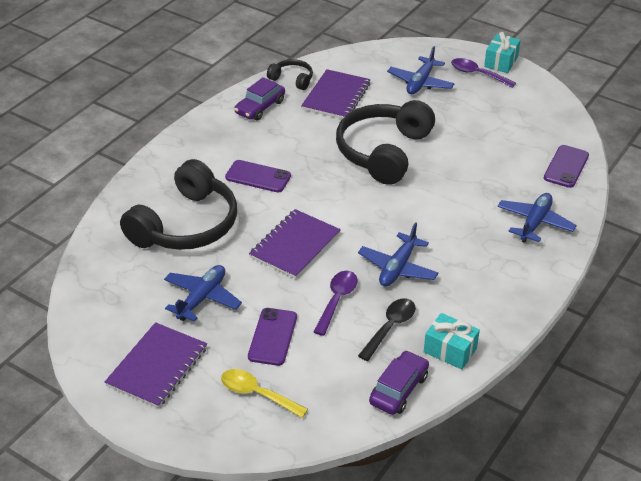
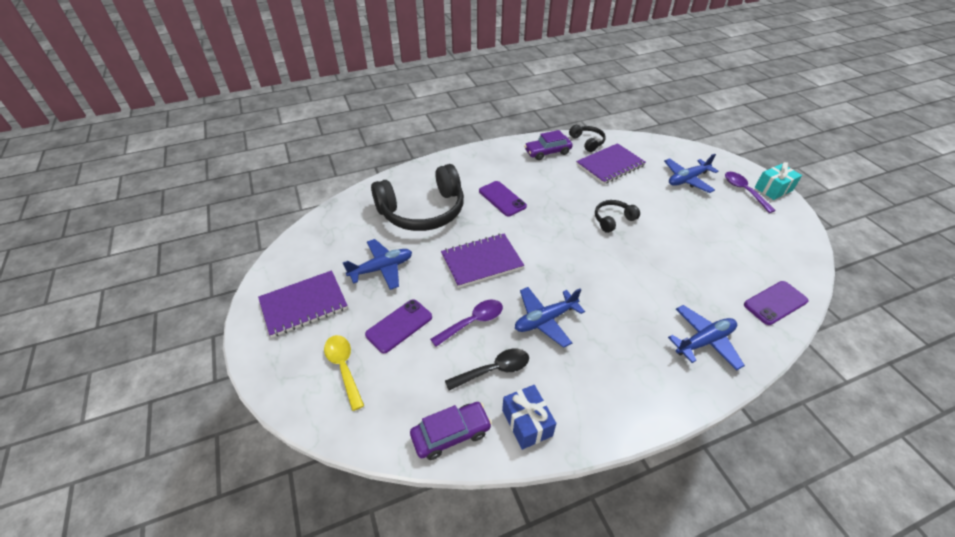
camera: 35 degrees right, 5 degrees up
black headphones [336,100,435,185] -> black headphones [595,200,640,233], size x0.46
turquoise gift [424,313,480,370] -> blue gift [502,385,556,450]

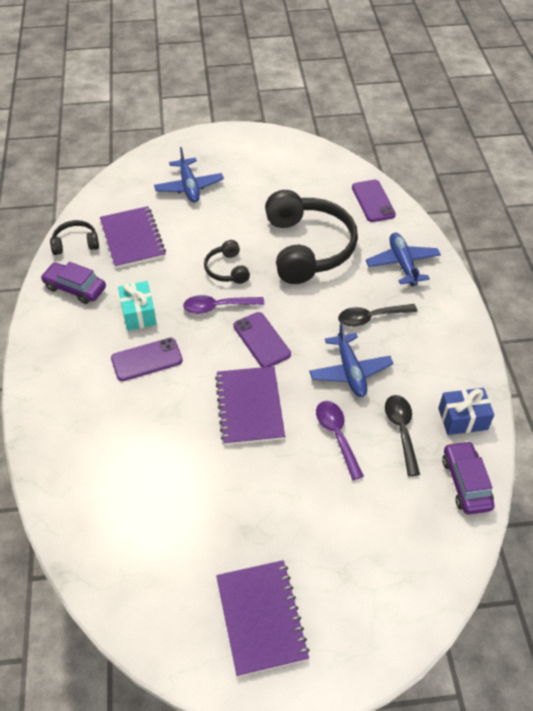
camera: 75 degrees left, 5 degrees up
yellow spoon [324,335,364,411] -> none
blue plane [343,239,412,290] -> none
purple phone [365,299,432,353] -> purple phone moved to [233,312,291,367]
black headphones [371,164,464,231] -> black headphones moved to [265,190,358,284]
purple car [524,130,573,160] -> purple car turned 120 degrees clockwise [41,262,106,304]
purple spoon [725,172,776,213] -> purple spoon moved to [183,295,264,314]
turquoise gift [755,162,802,200] -> turquoise gift moved to [118,281,157,331]
none -> black spoon [338,304,417,327]

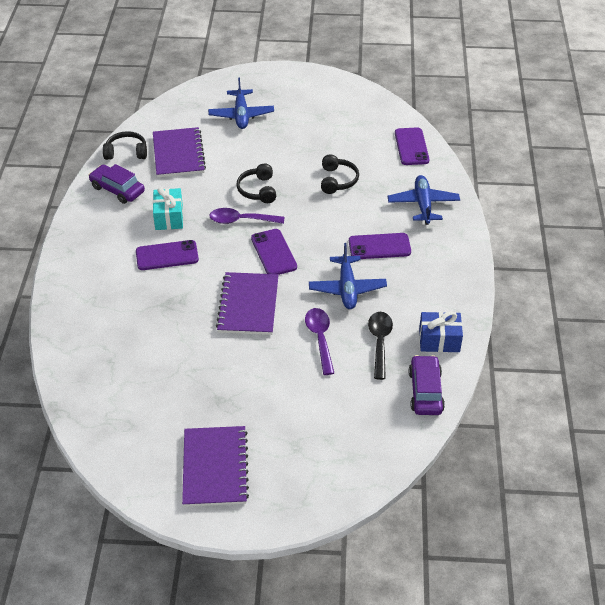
camera: 10 degrees right, 5 degrees down
black headphones [265,190,358,284] -> black headphones [321,154,359,194], size x0.46
black spoon [338,304,417,327] -> purple phone [349,233,411,259]

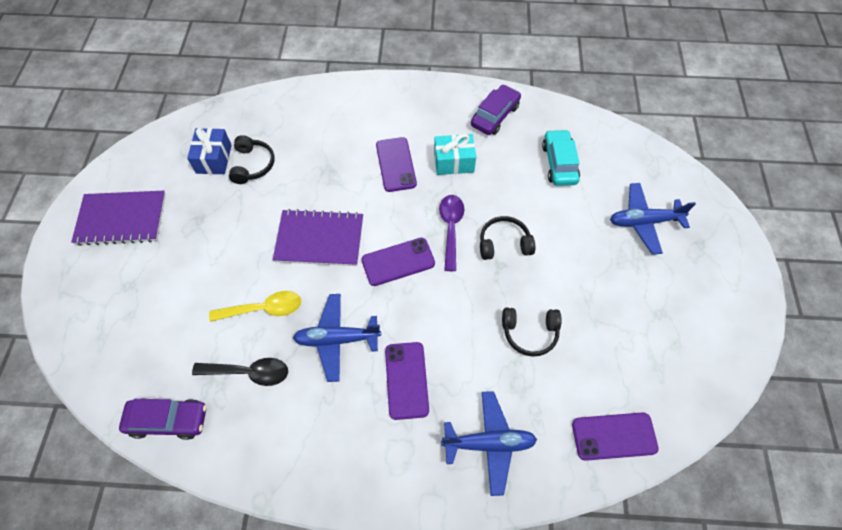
camera: 90 degrees right, 15 degrees up
black headphones [103,131,147,160] -> black headphones moved to [229,135,275,184]
purple notebook [153,127,206,177] -> turquoise car [542,129,580,186]
purple spoon [305,308,334,375] -> yellow spoon [209,291,301,322]
blue gift [419,311,463,352] -> blue gift moved to [187,128,232,174]

